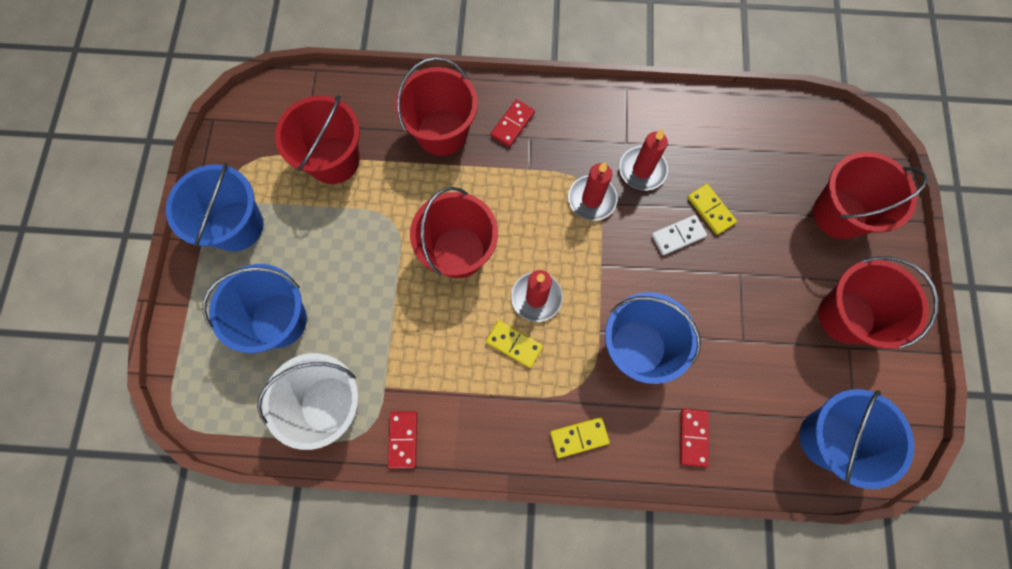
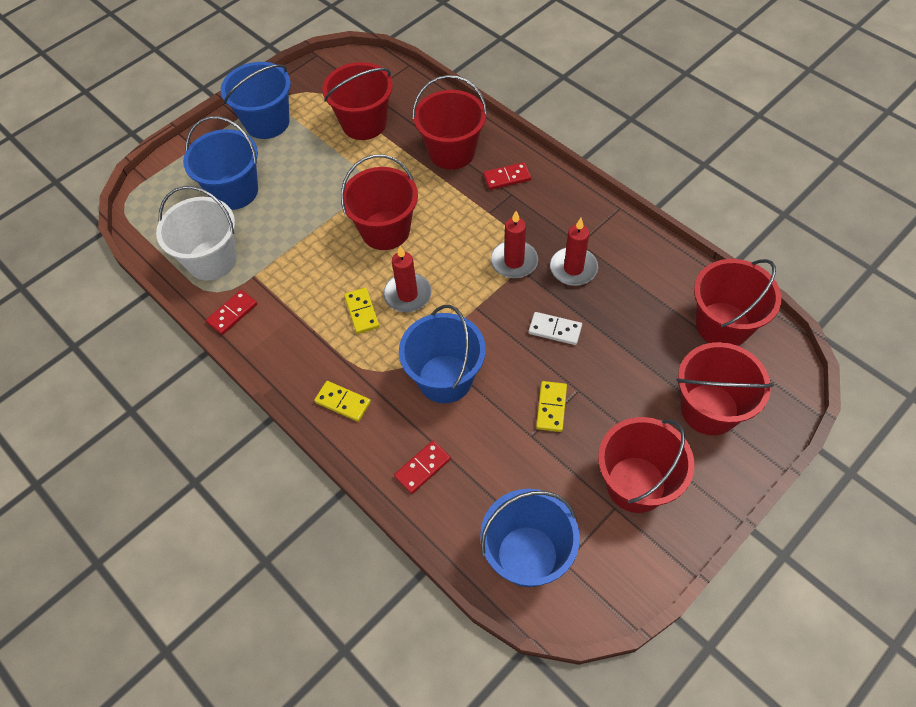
camera: 45 degrees right, 15 degrees down
yellow domino [687,184,737,235] -> yellow domino moved to [536,381,567,432]
none -> red bucket [694,259,781,346]

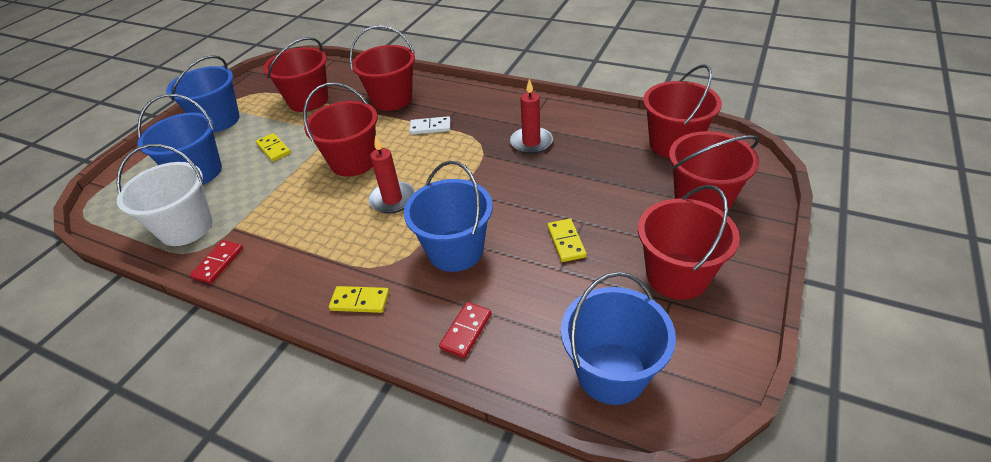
camera: 20 degrees left, 15 degrees down
yellow domino [344,288,380,334] -> yellow domino moved to [256,133,291,162]
red domino [483,162,531,190] -> none
red candle [491,211,538,278] -> none
white domino [528,312,582,345] -> white domino moved to [409,116,451,135]

